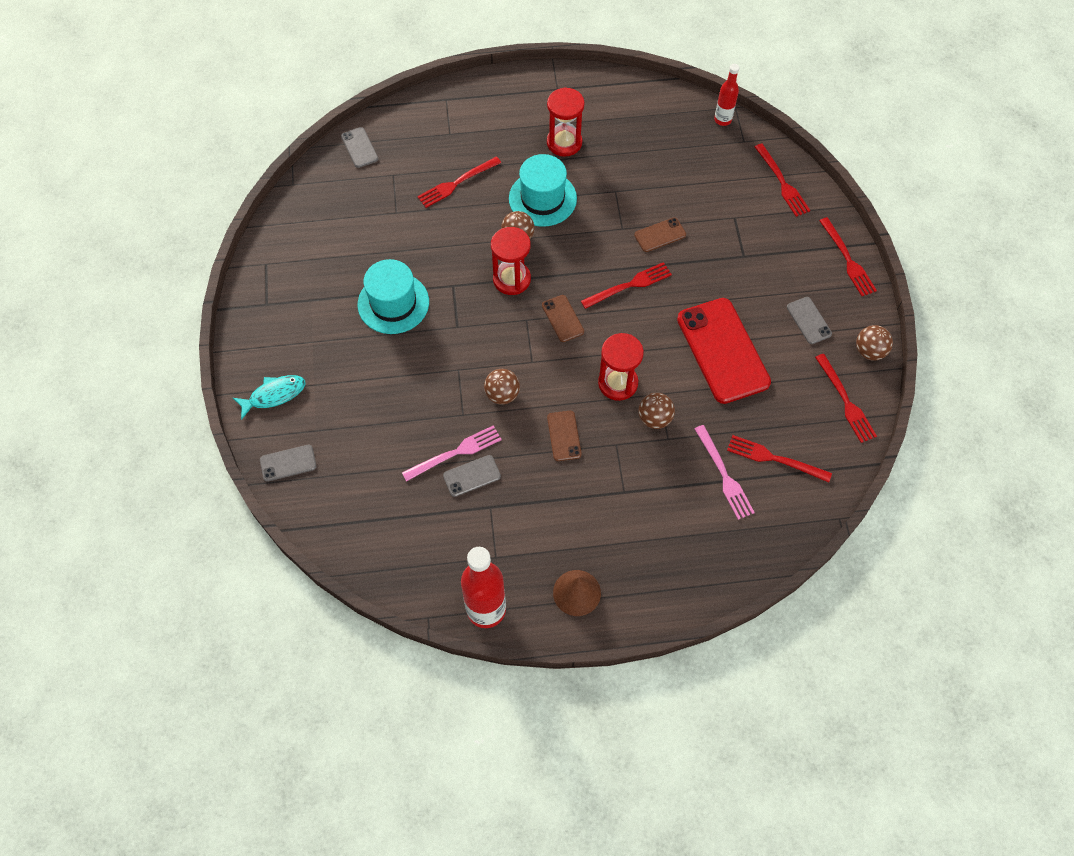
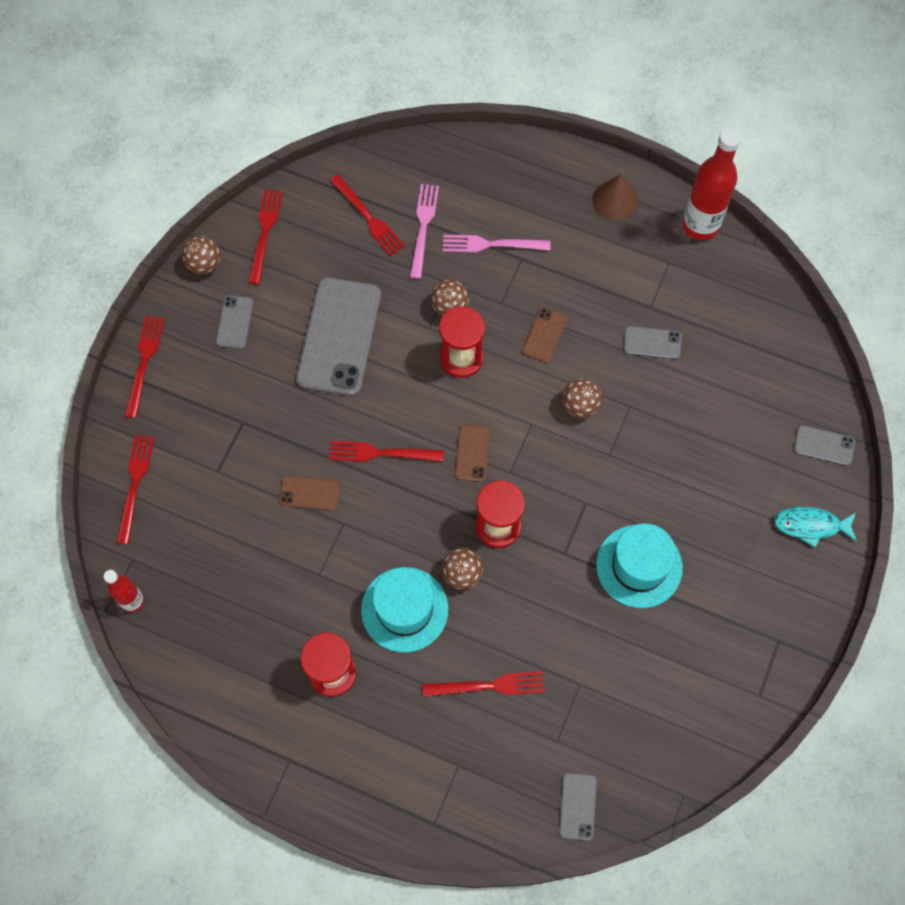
camera: 150 degrees left, 5 degrees up
pink fork [402,425,502,482] -> pink fork moved to [443,235,551,253]
red phone [677,298,771,404] -> grey phone [296,278,381,396]

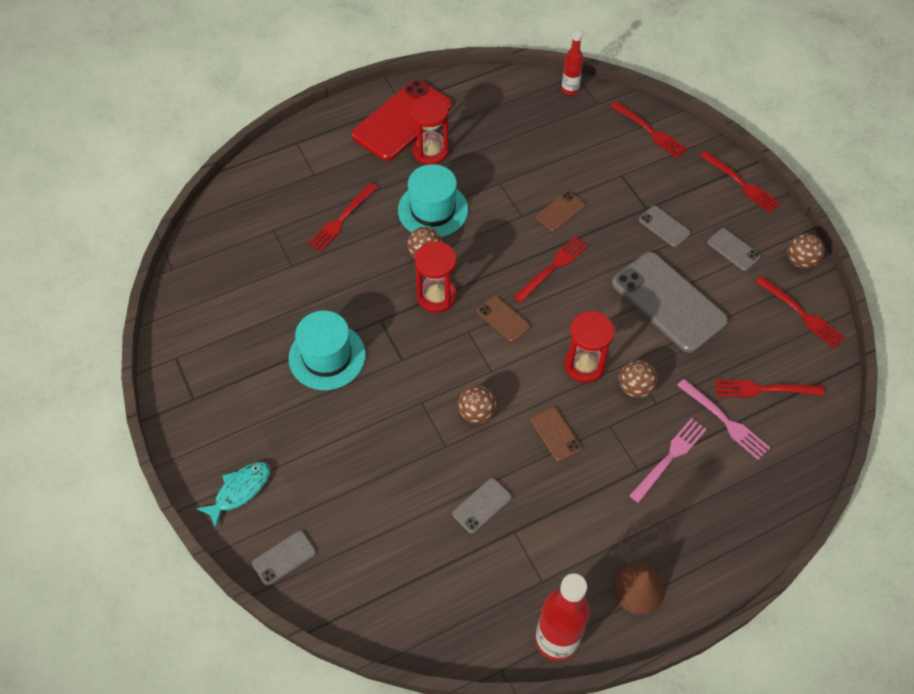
camera: 130 degrees right, 10 degrees down
grey phone [559,773,597,841] -> grey phone moved to [639,206,691,247]
none -> red phone [352,80,452,161]

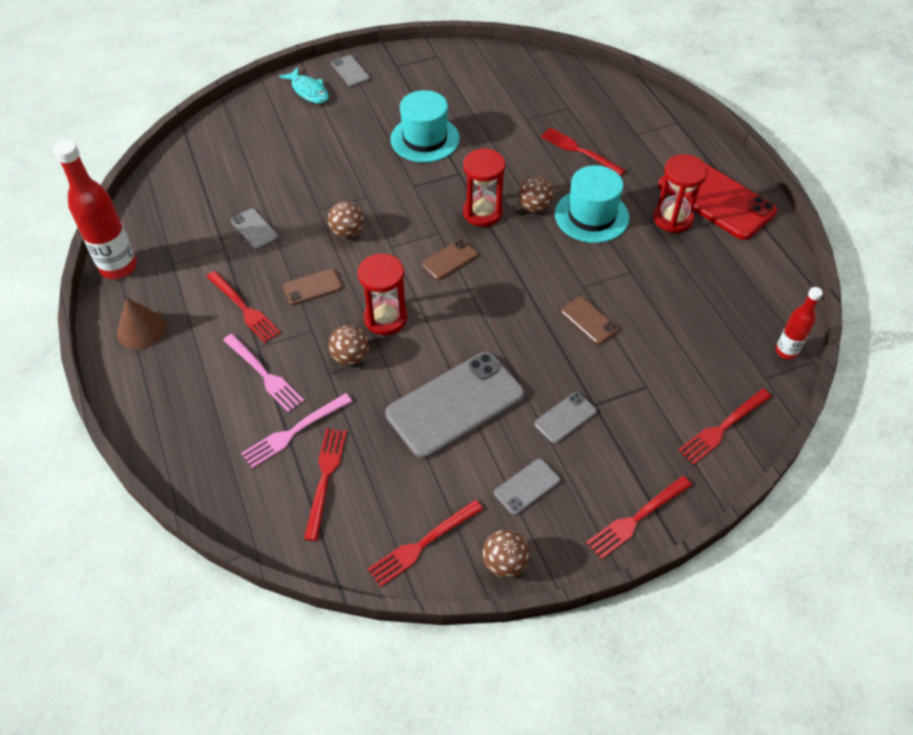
camera: 95 degrees right, 5 degrees down
grey phone [252,531,316,586] -> grey phone moved to [331,55,370,87]
red fork [514,236,588,303] -> red fork moved to [206,271,281,343]

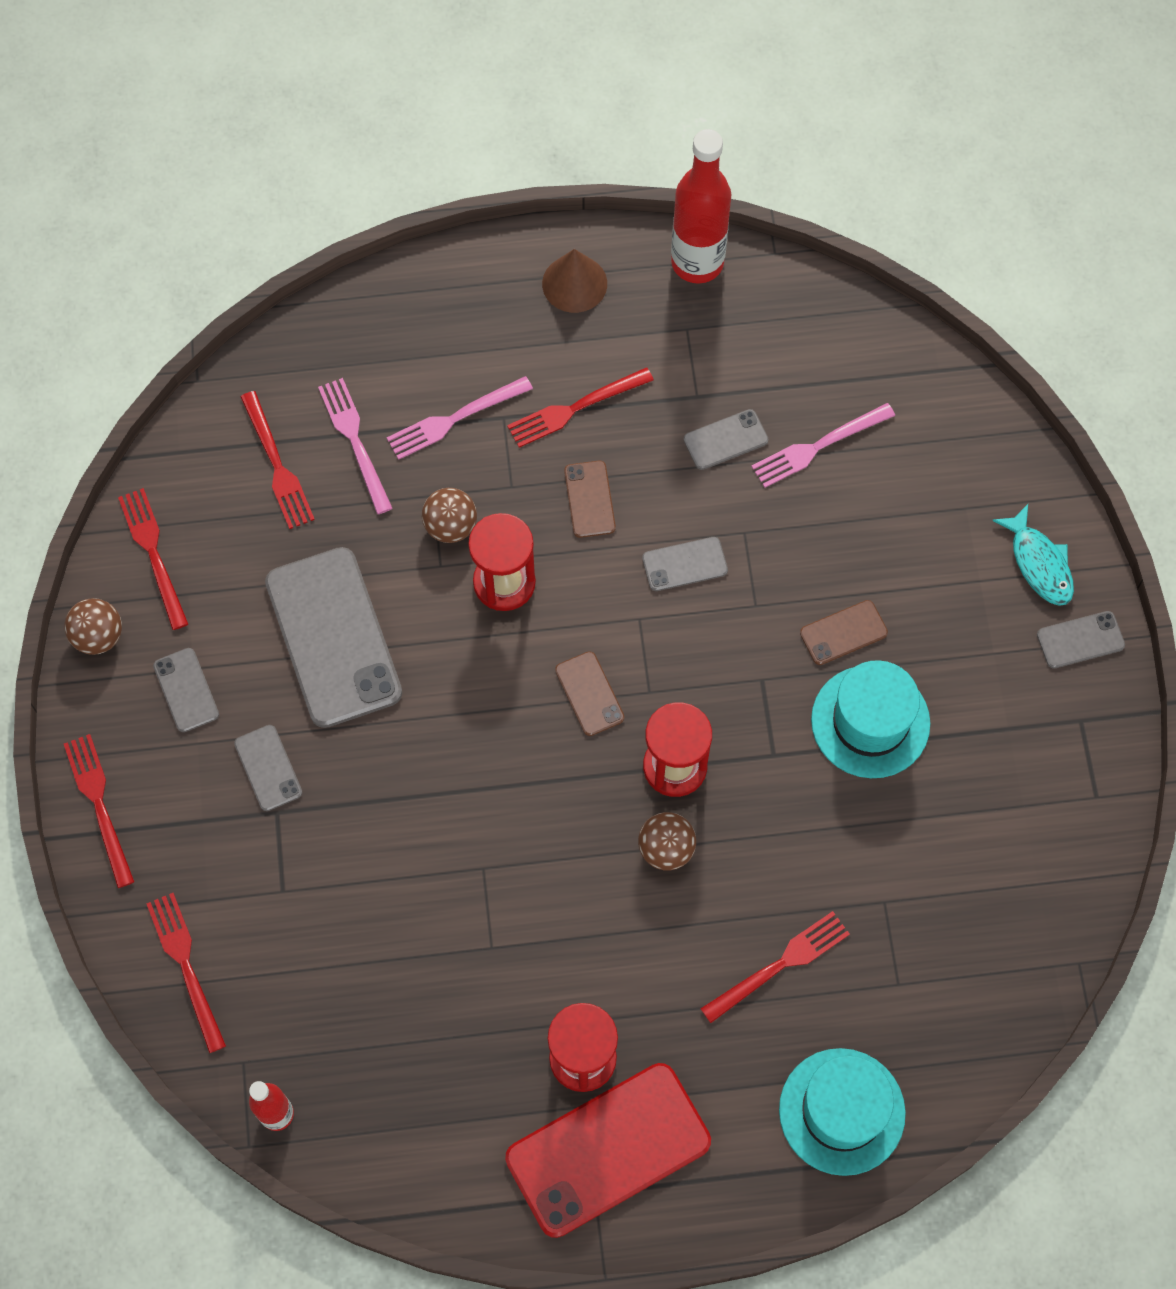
camera: 105 degrees right, 15 degrees up
turquoise fish [279,67,329,104] -> turquoise fish turned 90 degrees counterclockwise [992,504,1074,606]
red fork [304,429,347,541] -> red fork turned 45 degrees clockwise [240,391,315,529]
brown ball [328,201,364,238] -> grey phone [642,537,728,591]
turquoise hat [555,165,629,243] -> turquoise hat moved to [779,1048,906,1176]
brown phone [561,297,618,344] -> brown phone moved to [800,600,888,665]
none -> pink fork [751,403,895,488]

